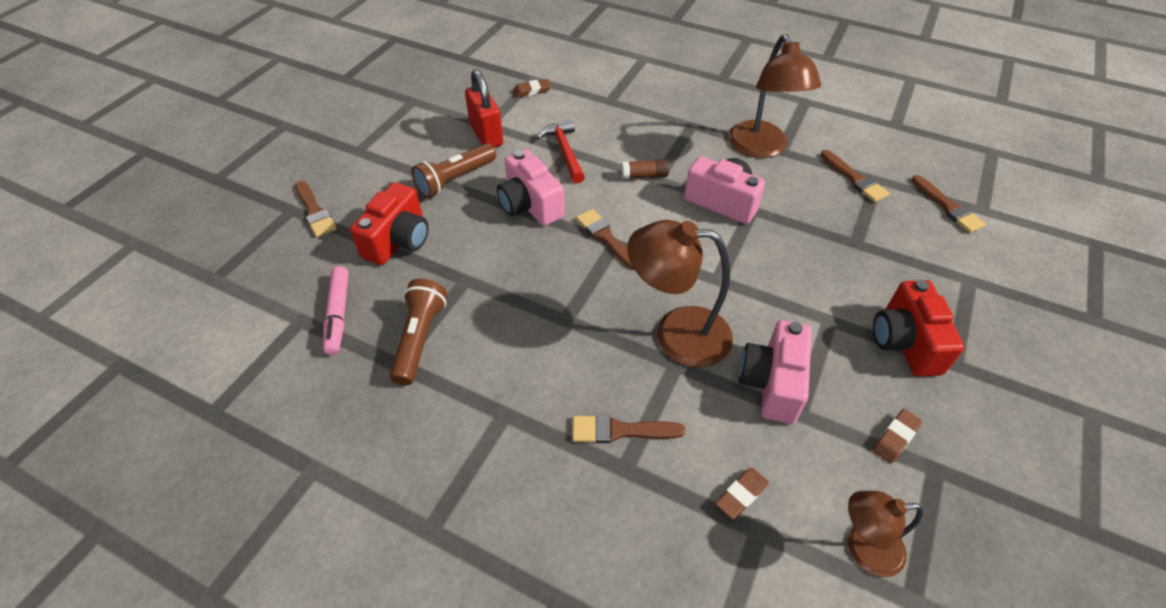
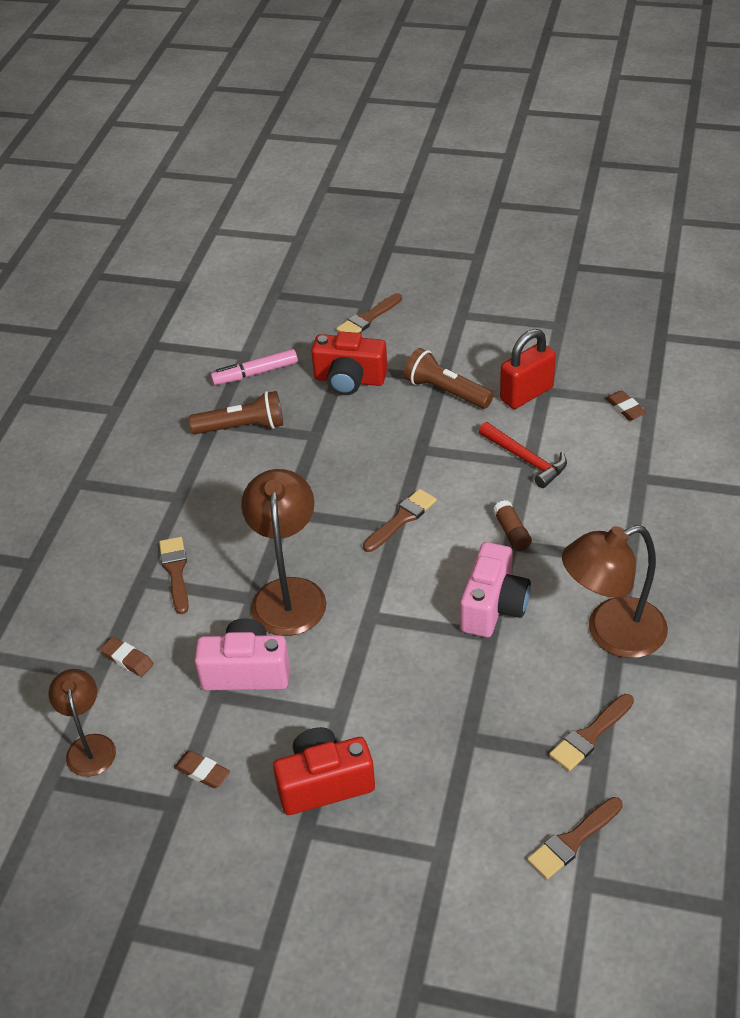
camera: 80 degrees right, 5 degrees down
pink camera [497,149,565,226] -> none
red hammer [537,120,585,183] -> red hammer turned 75 degrees clockwise [479,422,567,488]

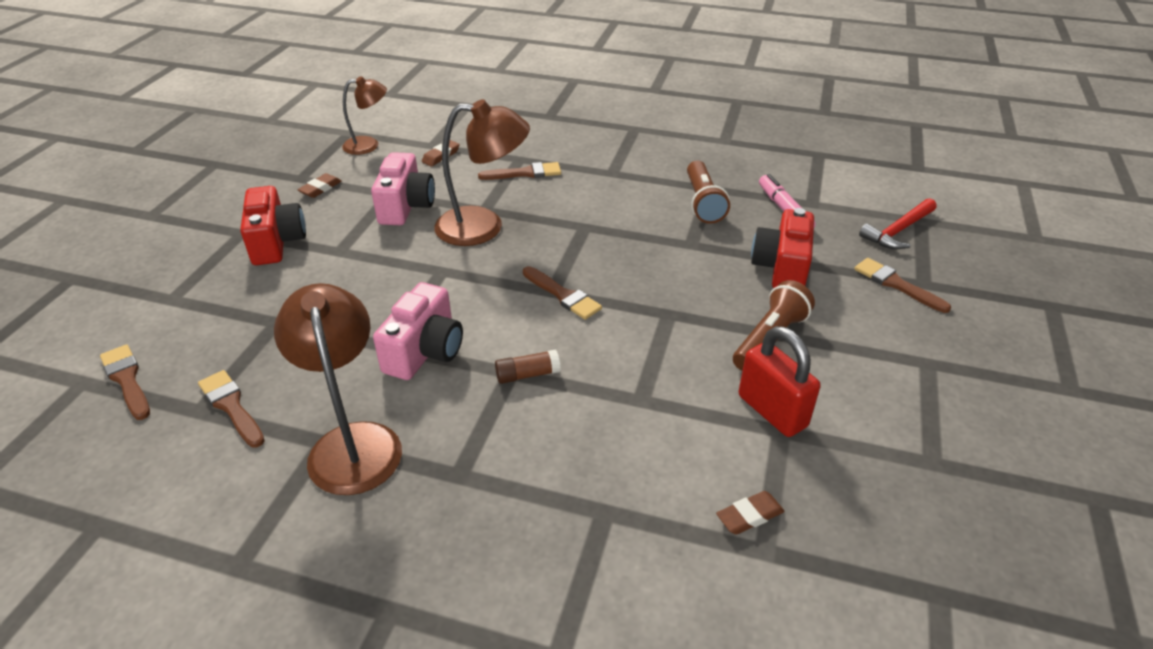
camera: 90 degrees right, 5 degrees down
pink camera [460,542,531,637] -> pink camera turned 90 degrees counterclockwise [373,282,463,380]
red hammer [479,422,567,488] -> red hammer moved to [859,198,937,249]

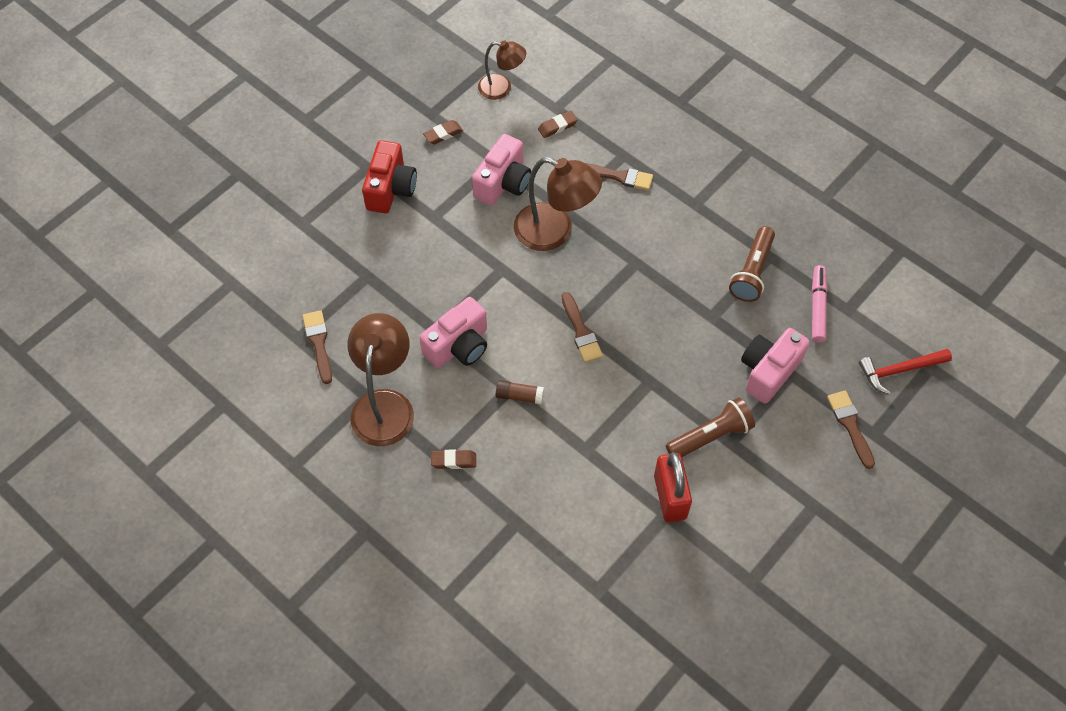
camera: 25 degrees right, 20 degrees up
brown brush [100,344,150,420] -> none
brown eraser [716,491,785,535] -> brown eraser moved to [431,449,476,469]
red camera [751,208,814,288] -> pink camera [741,328,810,404]

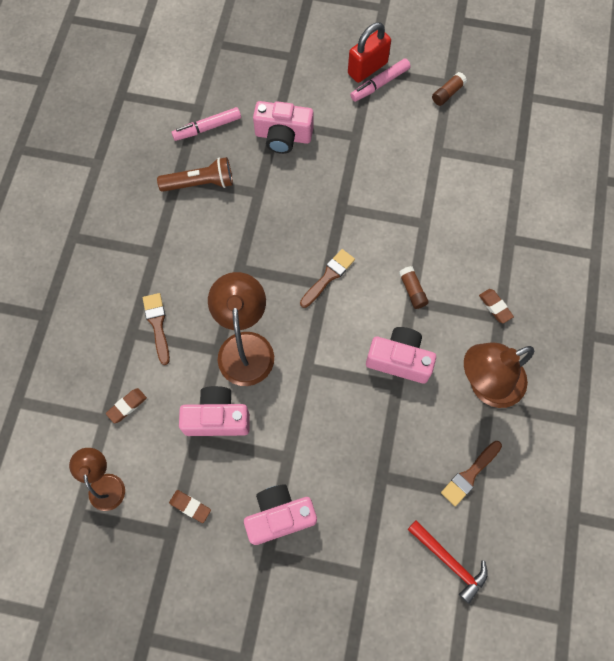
camera: 120 degrees left, 10 degrees up
red camera [362,140,417,213] -> pink camera [244,484,317,545]
brown eraser [538,111,578,138] -> brown eraser turned 75 degrees counterclockwise [106,388,147,424]
red padlock [654,452,692,522] -> red padlock moved to [348,22,391,83]
brown flashlight [666,397,755,457] -> none
brown brush [827,391,875,469] -> none
red hammer [859,349,952,395] -> red hammer moved to [408,520,488,604]
none -> pink marker [350,58,411,102]
none -> brown glue stick [432,72,467,106]

